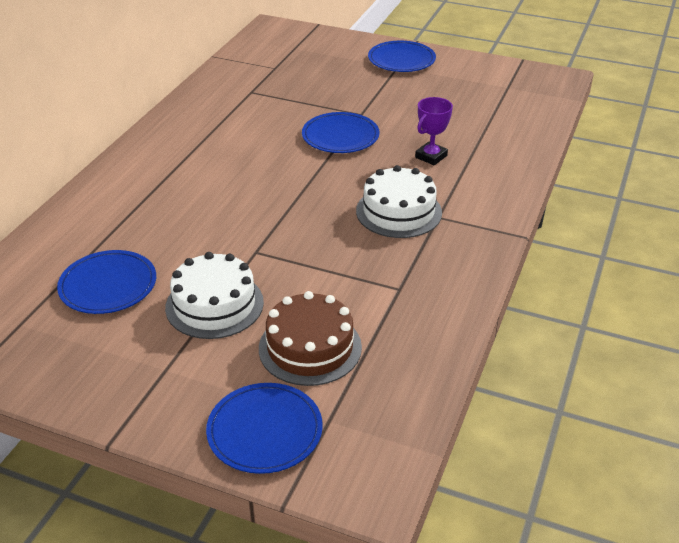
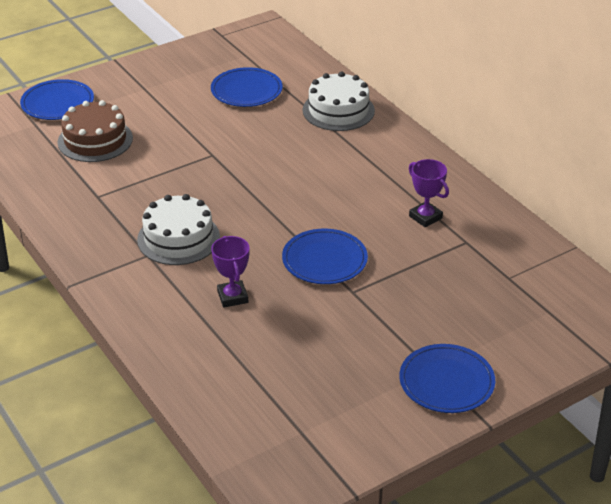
camera: 125 degrees right, 0 degrees up
white cake [165,252,264,339] -> white cake moved to [302,72,375,131]
none -> purple trophy [409,159,449,227]

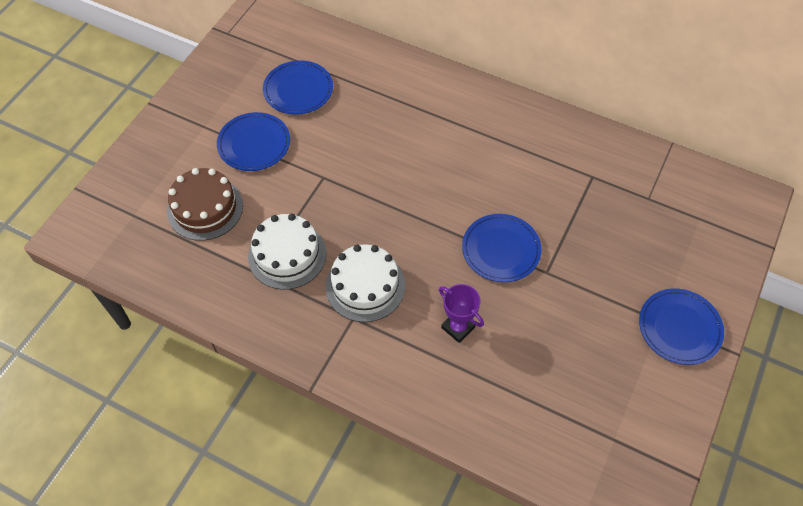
camera: 30 degrees left, 20 degrees up
blue plate [20,79,94,120] -> blue plate moved to [217,112,290,171]
white cake [302,72,375,131] -> white cake moved to [248,214,326,290]
purple trophy [409,159,449,227] -> none

